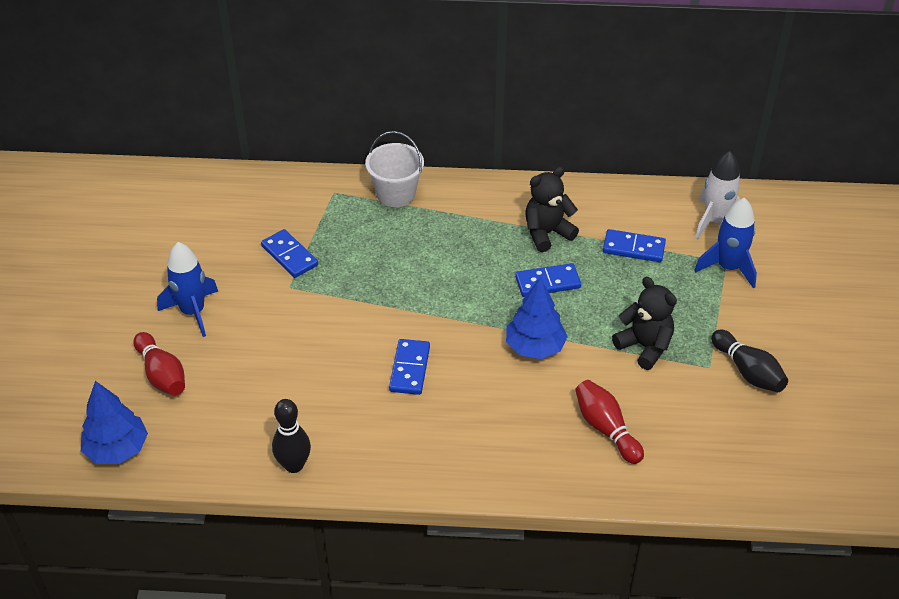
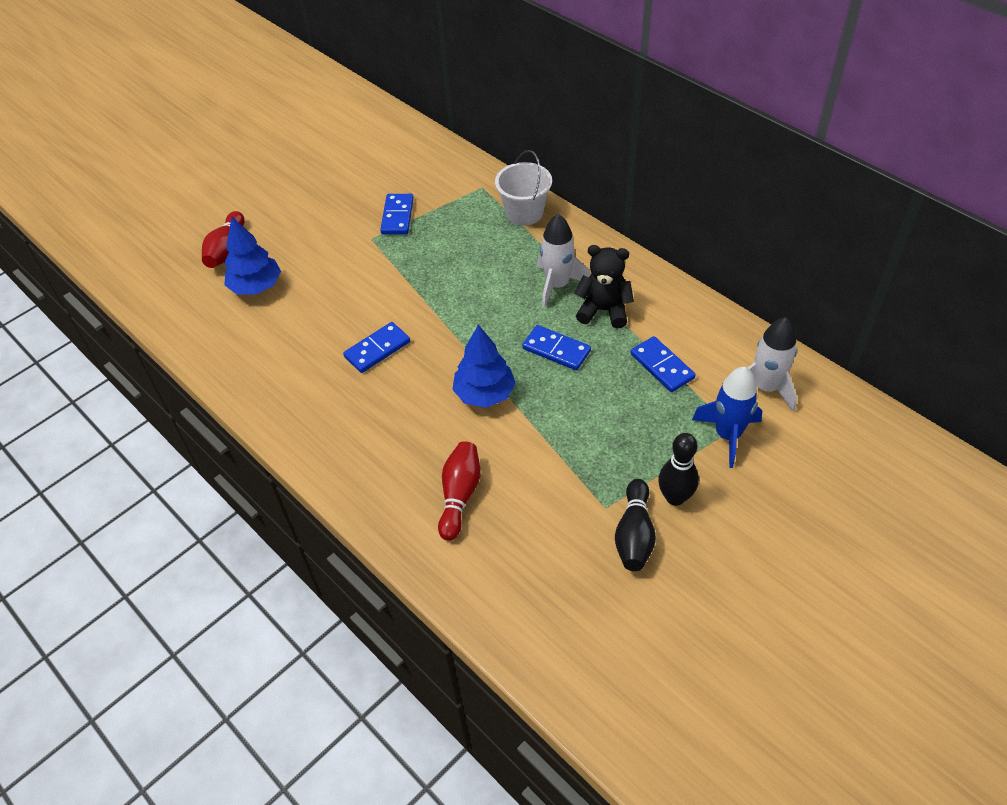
camera: 45 degrees right, 5 degrees up
blue tree [81,381,148,464] -> blue tree moved to [224,217,281,295]
blue rocket [157,242,218,337] -> none
black bowling pin [272,399,311,473] -> black bowling pin moved to [658,433,699,506]
black teddy bear [612,277,677,370] -> none
none -> white rocket [537,214,590,309]

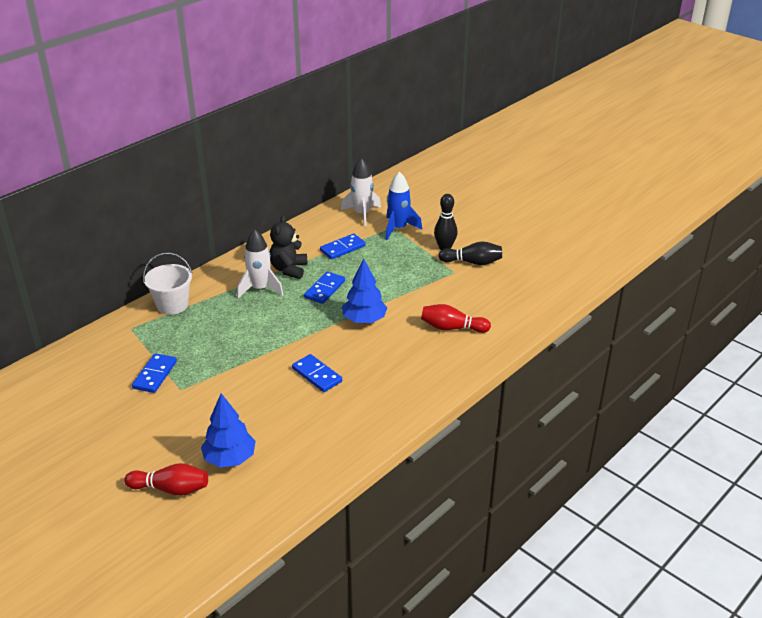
camera: 95 degrees left, 15 degrees down
blue domino [380,194,414,234] -> blue domino turned 75 degrees counterclockwise [132,353,177,393]

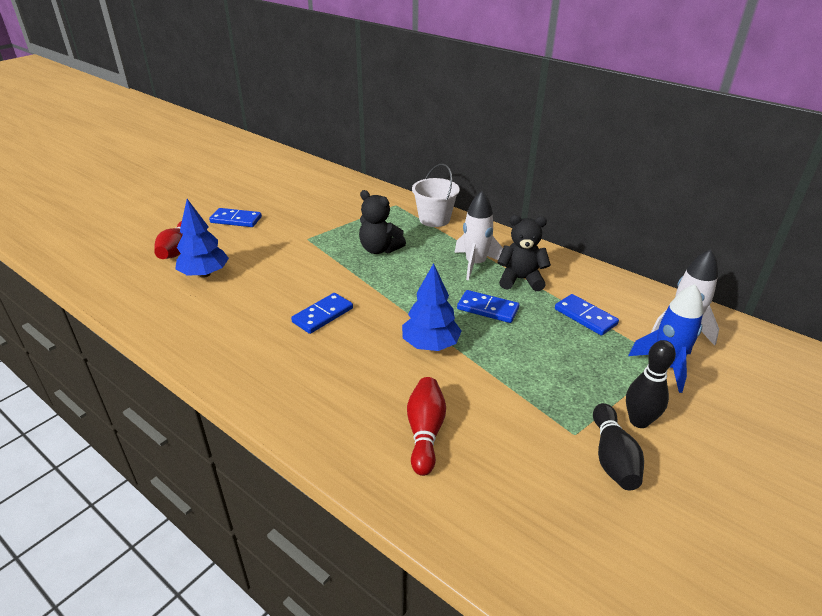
camera: 85 degrees right, 0 degrees up
blue domino [132,353,177,393] -> blue domino moved to [209,208,262,227]
none -> black teddy bear [359,190,406,254]

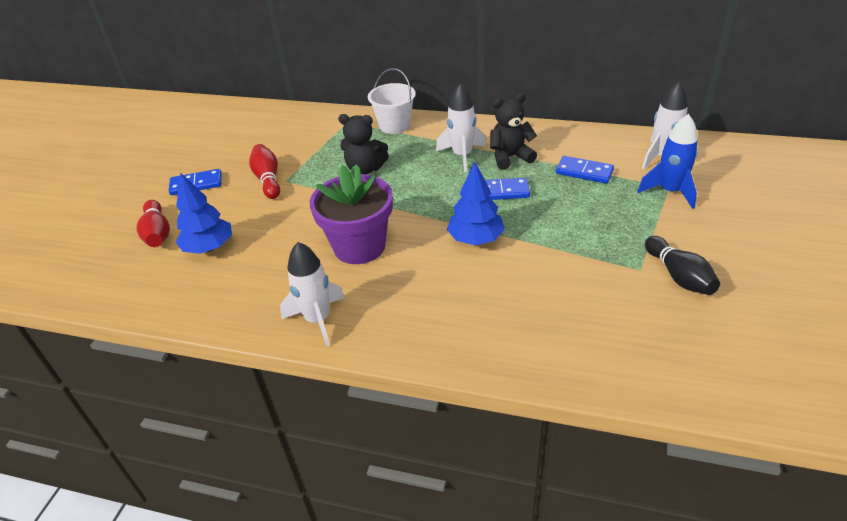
camera: 20 degrees left, 5 degrees up
blue domino [291,293,353,334] -> purple flower pot [310,164,393,264]
red bowling pin [407,377,446,476] -> red bowling pin moved to [249,144,280,199]
black bowling pin [626,340,676,428] -> none
none -> white rocket [280,242,344,347]

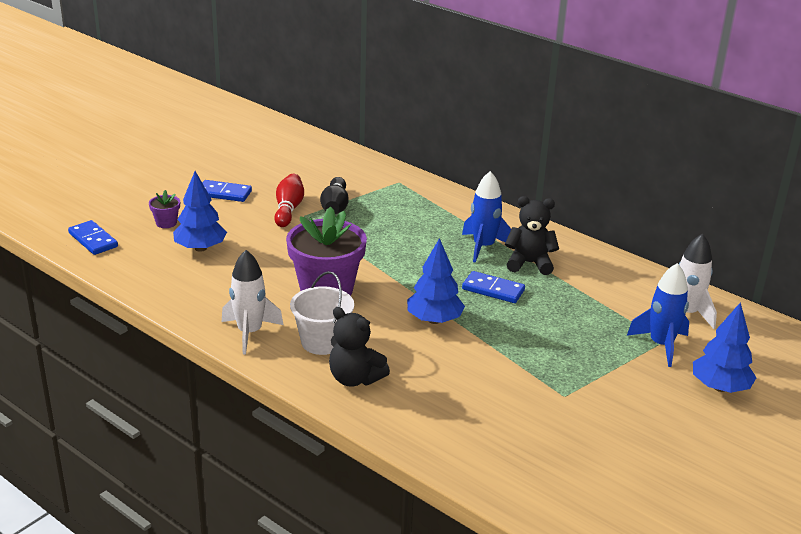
camera: 20 degrees right, 10 degrees down
red bowling pin [136,200,170,247] -> purple flower pot [149,190,180,228]
black teddy bear [338,114,389,175] -> black teddy bear moved to [329,307,390,387]
white bucket [368,68,416,134] -> white bucket moved to [290,271,354,355]
white rocket [436,84,486,172] -> blue rocket [462,171,511,263]
blue domino [556,156,614,184] -> blue domino moved to [68,220,118,255]
black bowling pin [645,236,720,295] -> black bowling pin moved to [320,177,349,214]
none -> blue tree [693,302,757,393]

